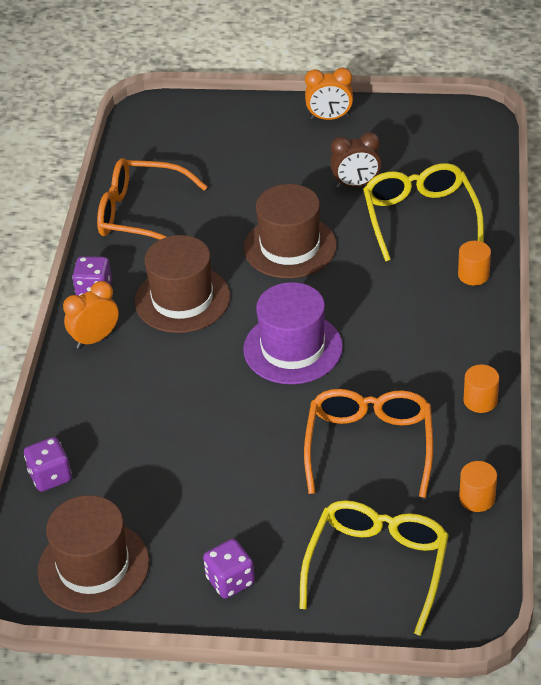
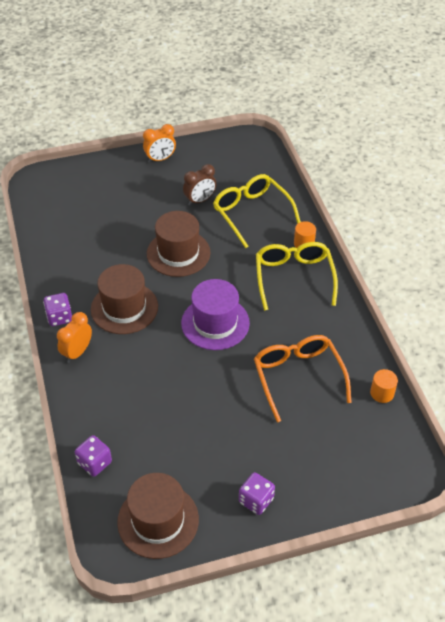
camera: 25 degrees left, 5 degrees up
orange glasses [97,158,207,240] -> none
yellow glasses [299,500,449,636] -> yellow glasses moved to [256,242,338,311]
orange cylinder [464,365,499,413] -> none

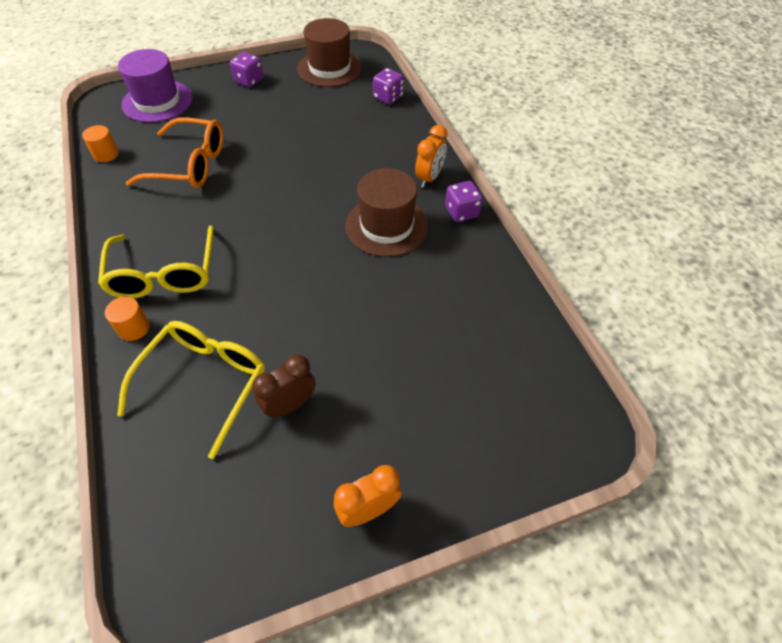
camera: 175 degrees right, 5 degrees up
brown hat [147,211,211,277] -> none
purple hat [181,279,250,350] -> purple hat moved to [118,49,193,123]
yellow glasses [213,174,301,248] -> yellow glasses turned 120 degrees counterclockwise [117,321,265,459]
orange glasses [254,335,352,422] -> orange glasses turned 60 degrees counterclockwise [125,117,223,188]

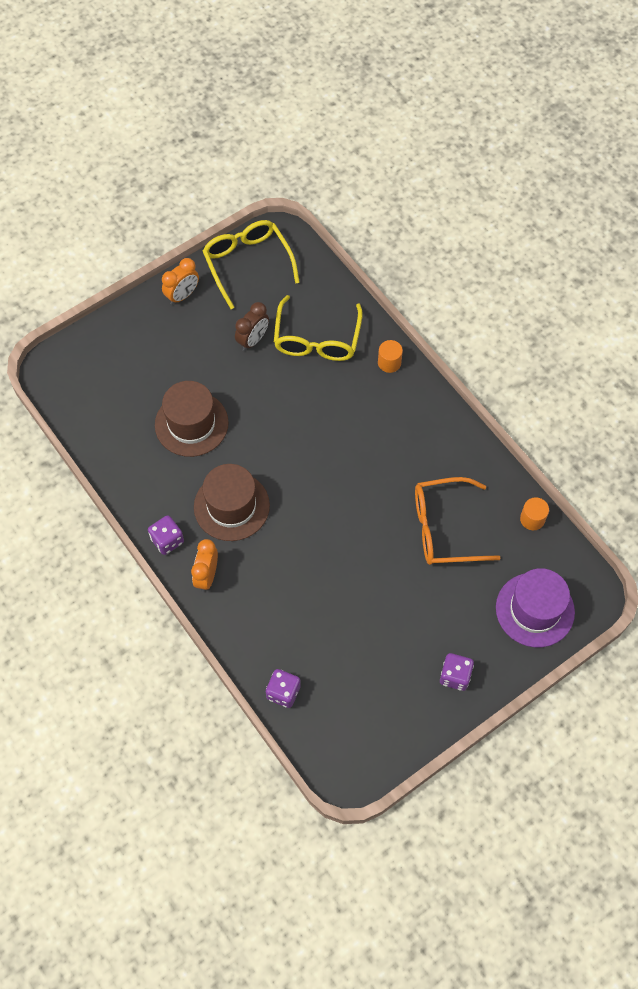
camera: 165 degrees right, 10 degrees up
yellow glasses [98,225,214,299] -> yellow glasses moved to [203,220,300,309]
brown hat [297,18,362,87] -> brown hat moved to [155,381,229,457]

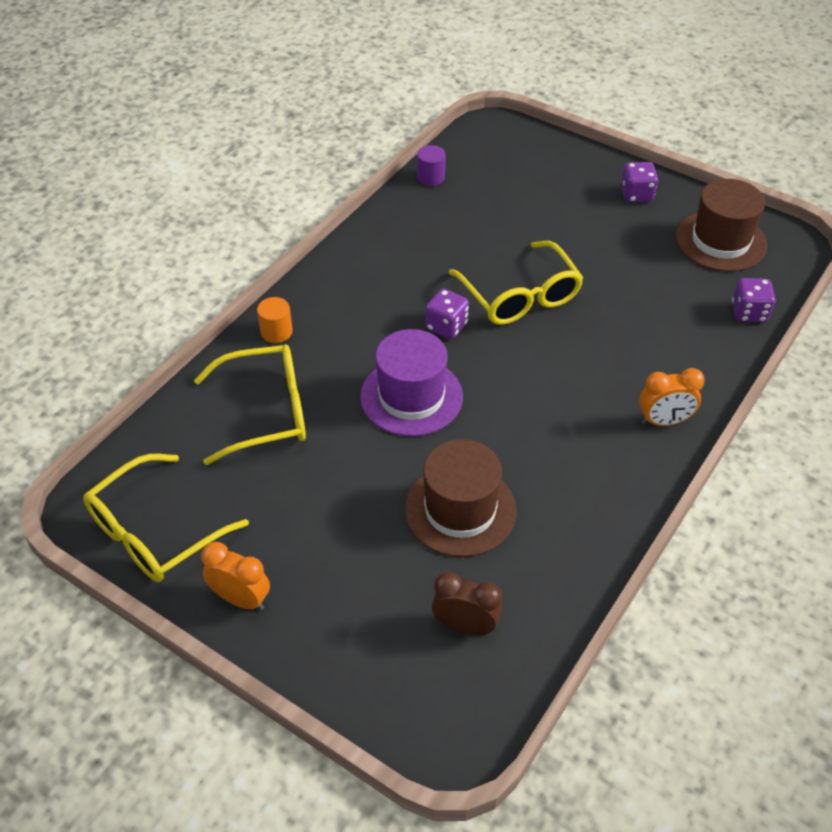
camera: 110 degrees left, 15 degrees down
purple dice [148,515,184,555] -> purple dice moved to [425,289,469,339]
brown hat [194,464,270,541] -> brown hat moved to [676,179,767,272]
brown clock [235,302,269,351] -> brown clock moved to [432,572,502,635]
orange glasses [415,477,501,565] -> none
purple hat [496,568,575,647] -> purple hat moved to [360,329,463,436]
orange cylinder [520,497,549,530] -> purple cylinder [417,145,446,186]
none -> yellow glasses [449,241,584,325]

